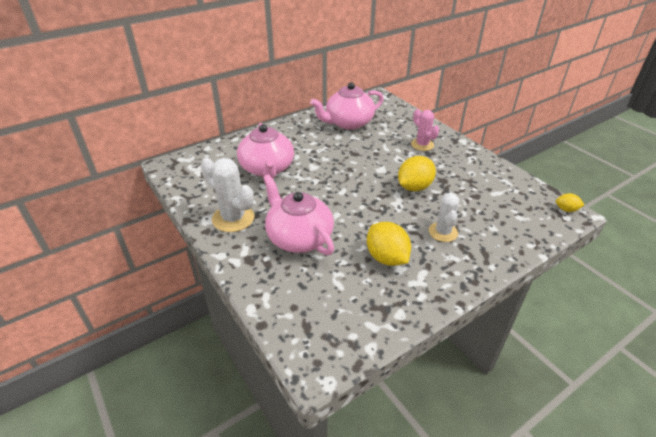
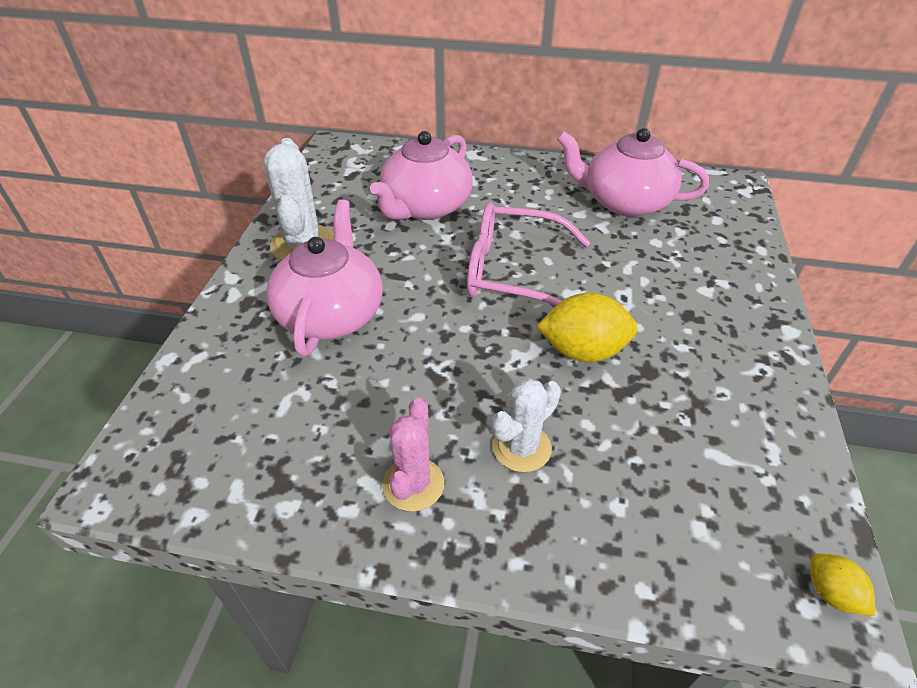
camera: 45 degrees right, 5 degrees up
yellow lemon [367,222,411,266] -> none
pink cactus [411,109,439,151] -> pink cactus moved to [383,398,445,511]
none -> pink glasses [467,202,590,306]

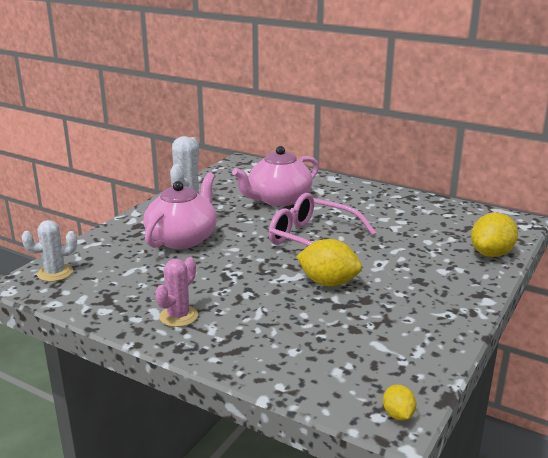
camera: 20 degrees right, 20 degrees down
white cactus [492,378,561,472] -> white cactus moved to [21,220,77,282]
pink teapot [557,128,709,217] -> none
none -> yellow lemon [471,212,518,257]

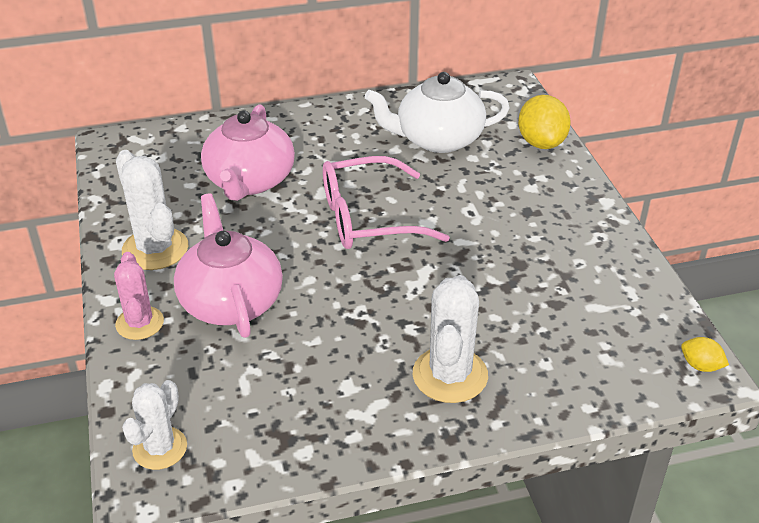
camera: 45 degrees left, 15 degrees up
pink cactus [155,257,198,327] -> pink cactus moved to [114,252,164,340]
yellow lemon [296,239,362,286] -> none
none -> white teapot [365,72,510,153]
none -> white cactus [413,275,488,403]

